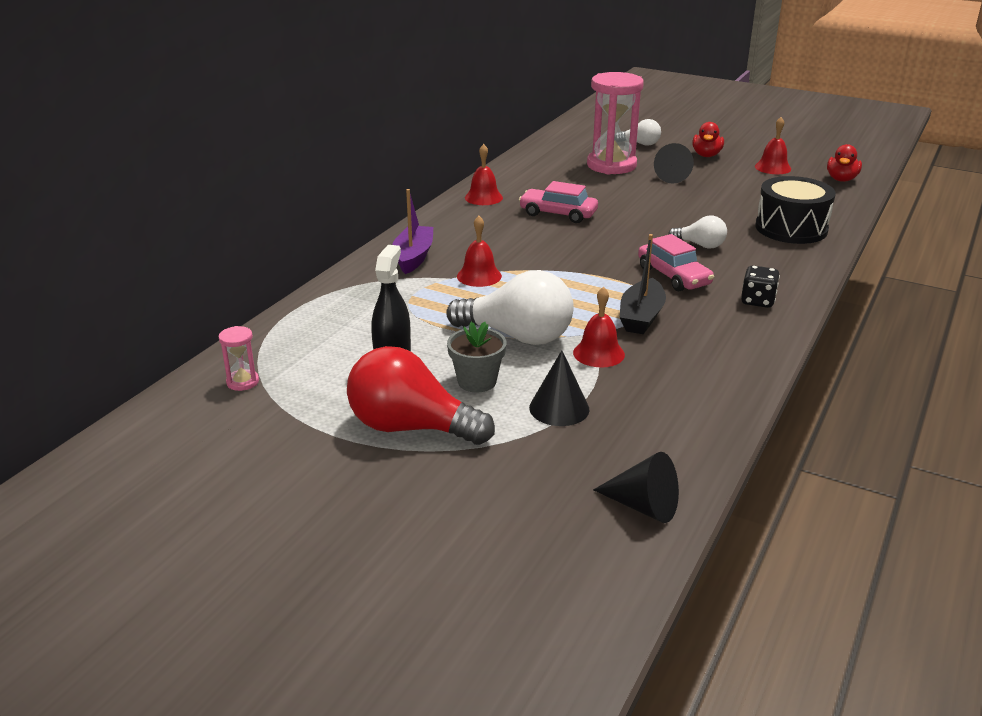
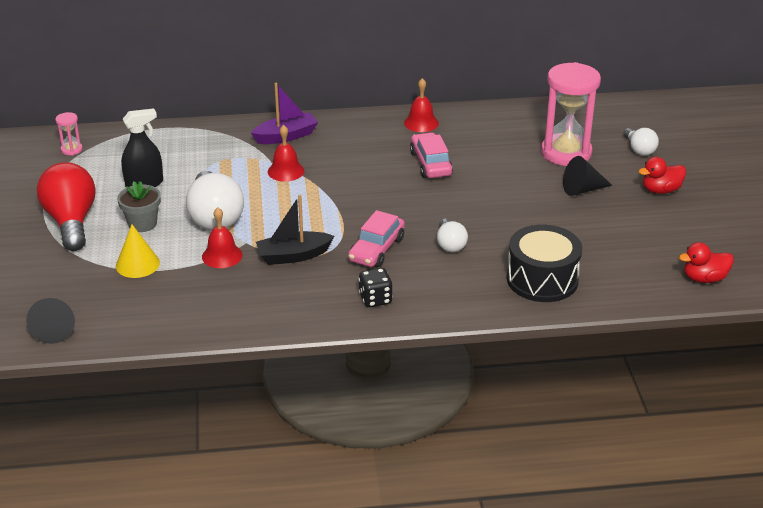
camera: 55 degrees right, 5 degrees up
black cone [529,350,590,426] -> yellow cone [116,224,160,278]
red bell [755,117,791,174] -> none

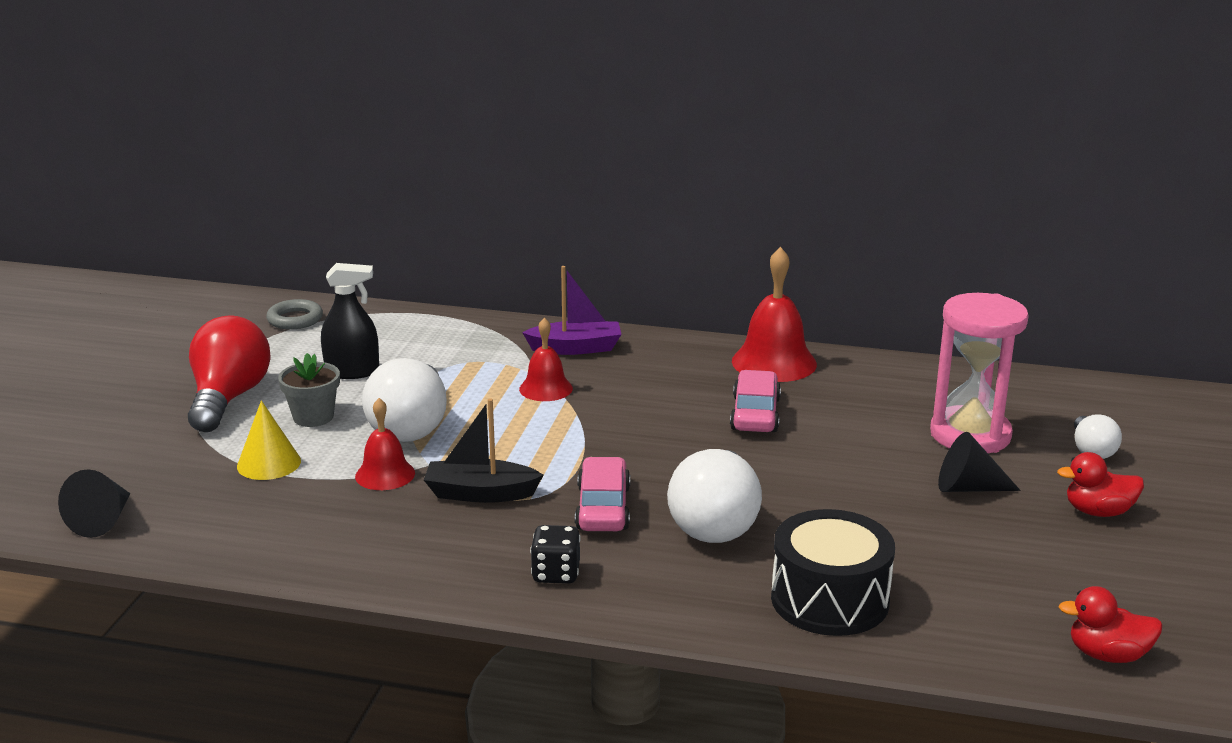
camera: 20 degrees right, 10 degrees down
pink hourglass [55,112,83,155] -> grey ring [266,299,323,329]
pink car [348,210,405,267] -> pink car turned 135 degrees clockwise [575,457,630,531]
red bell [404,78,439,132] -> red bell [732,247,817,382], size x1.64
white light bulb [437,219,468,252] -> white light bulb [667,449,762,543], size x1.90

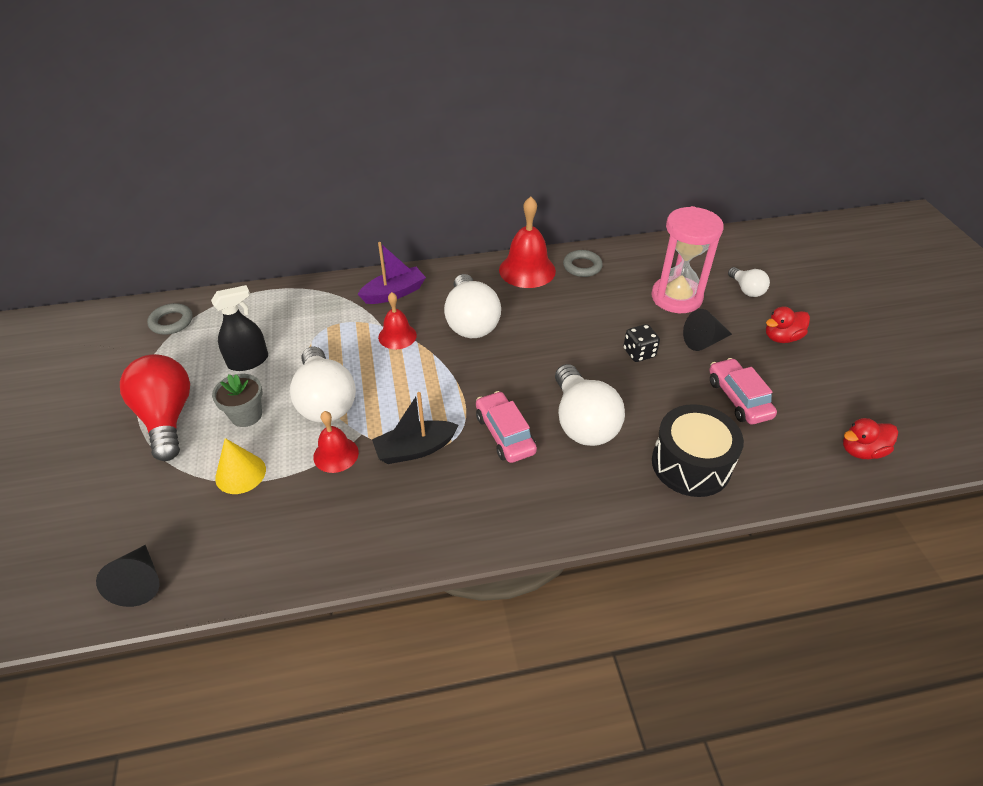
camera: 25 degrees left, 20 degrees up
black dice [530,525,581,584] -> black dice moved to [623,324,660,362]
pink car [730,370,781,432] -> pink car moved to [709,358,777,424]
none -> white light bulb [444,274,501,338]
none -> grey ring [563,250,603,277]

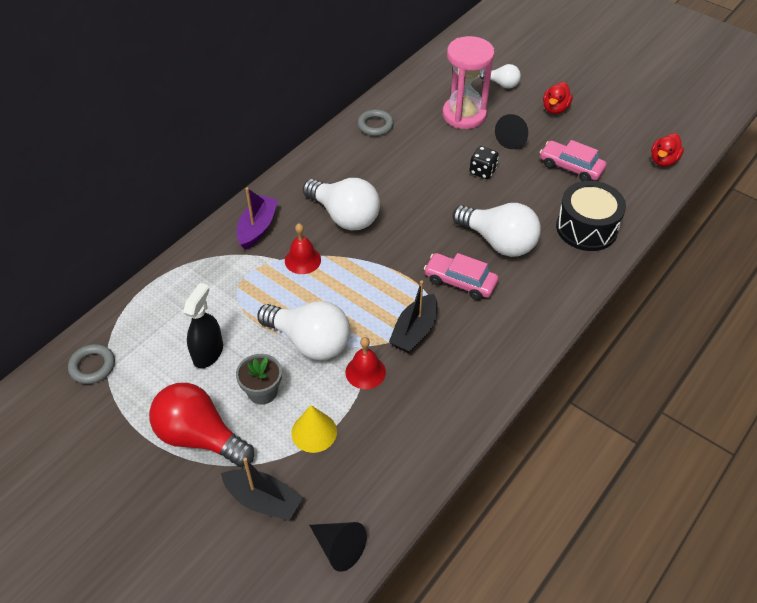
camera: 40 degrees left, 5 degrees up
red bell [499,196,556,288] -> none
none -> black boat [221,457,303,521]

